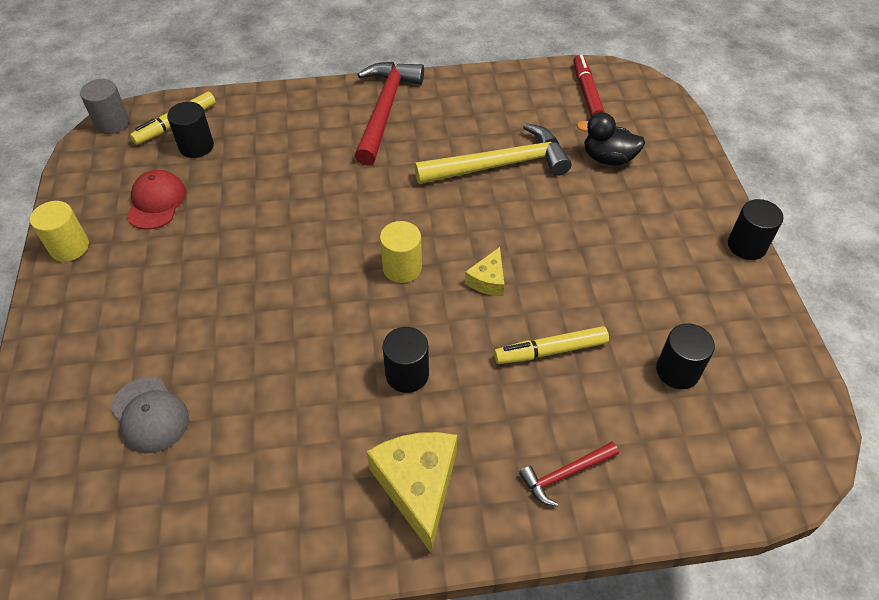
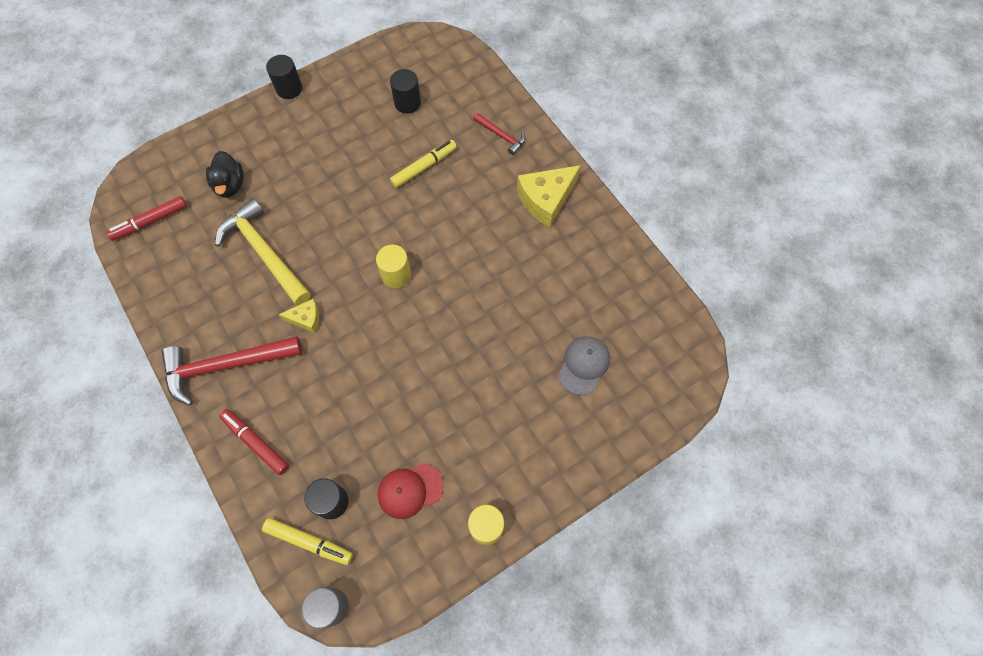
camera: 115 degrees left, 15 degrees up
black cylinder [383,327,429,393] -> none
yellow cheese [465,247,504,296] -> yellow cheese moved to [278,299,319,333]
yellow marker [494,326,609,364] -> yellow marker turned 90 degrees counterclockwise [390,140,457,188]
none -> red marker [219,409,289,475]

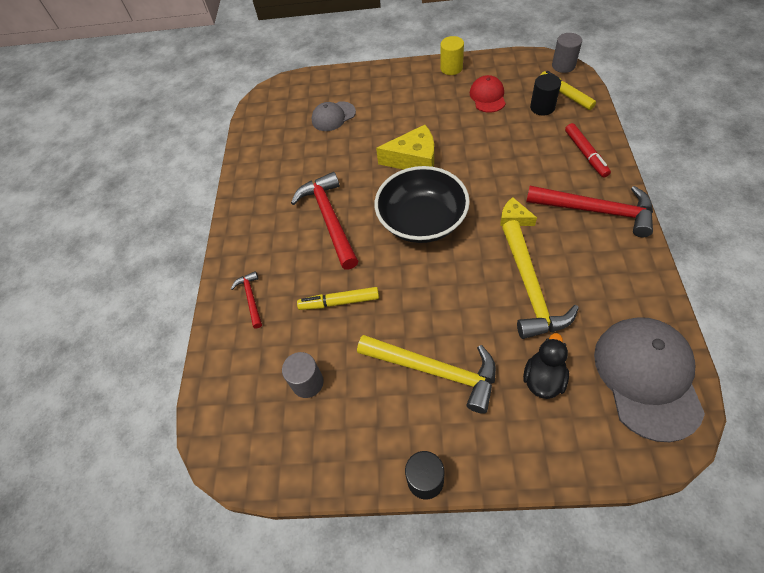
camera: 140 degrees left, 10 degrees down
red marker [106,196,187,241] -> grey cap [594,317,705,442]
yellow cylinder [376,244,411,288] -> black bowl [375,166,470,243]
red cap [377,463,444,519] -> red cap turned 105 degrees counterclockwise [470,75,506,113]
black cylinder [390,69,421,114] -> grey cylinder [282,352,324,398]
yellow cheese [517,165,581,227] -> yellow cheese moved to [376,125,434,170]
none -> red hammer [291,172,358,270]
none -> yellow hammer [357,335,496,414]

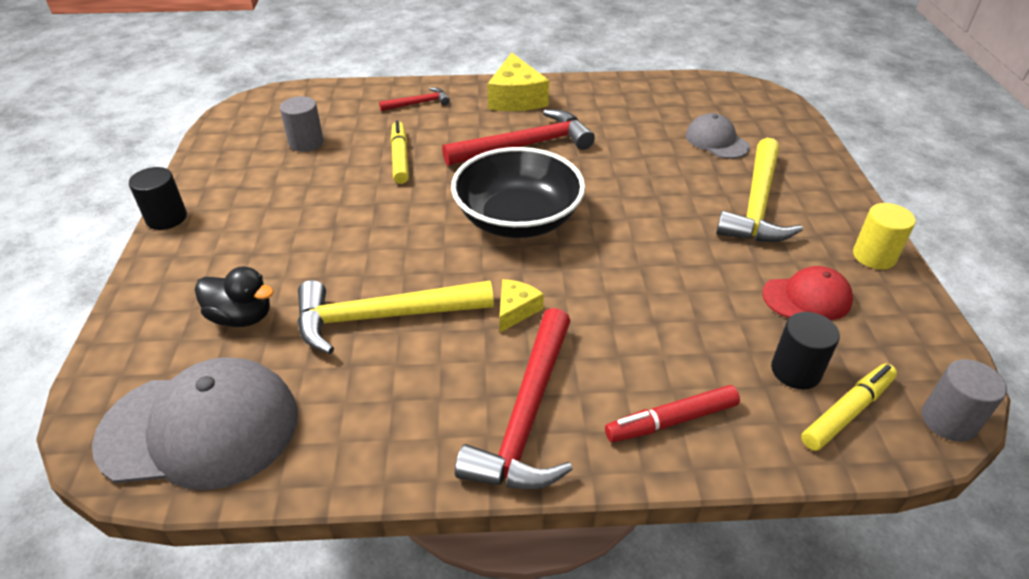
camera: 80 degrees right, 15 degrees down
yellow hammer [357,335,496,414] -> yellow hammer moved to [716,138,803,242]
yellow cheese [376,125,434,170] -> yellow cheese moved to [487,53,549,111]

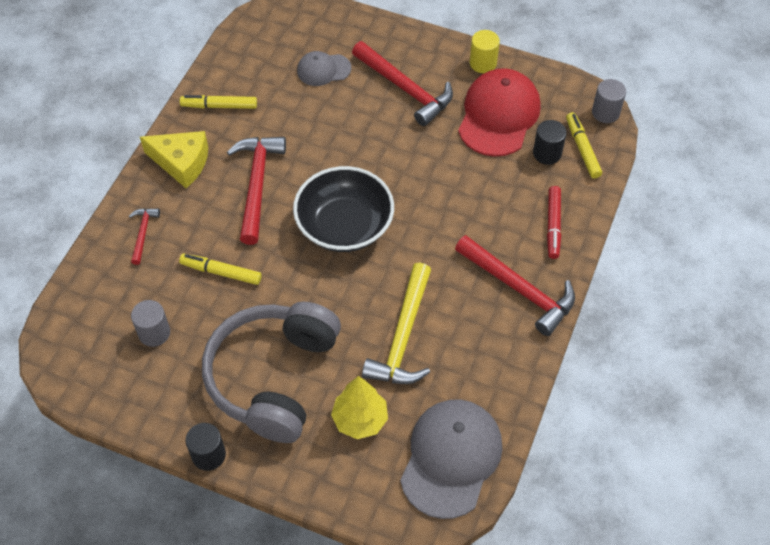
camera: 65 degrees left, 15 degrees up
black duck [195,267,274,327] -> yellow tree [331,376,388,439]
yellow cheese [499,279,544,333] -> none
yellow hammer [716,138,803,242] -> red hammer [352,41,453,126]
red cap [762,266,853,320] -> red cap [458,68,541,157], size x1.86
none -> yellow marker [180,95,257,109]
none -> grey headphones [202,302,341,443]

